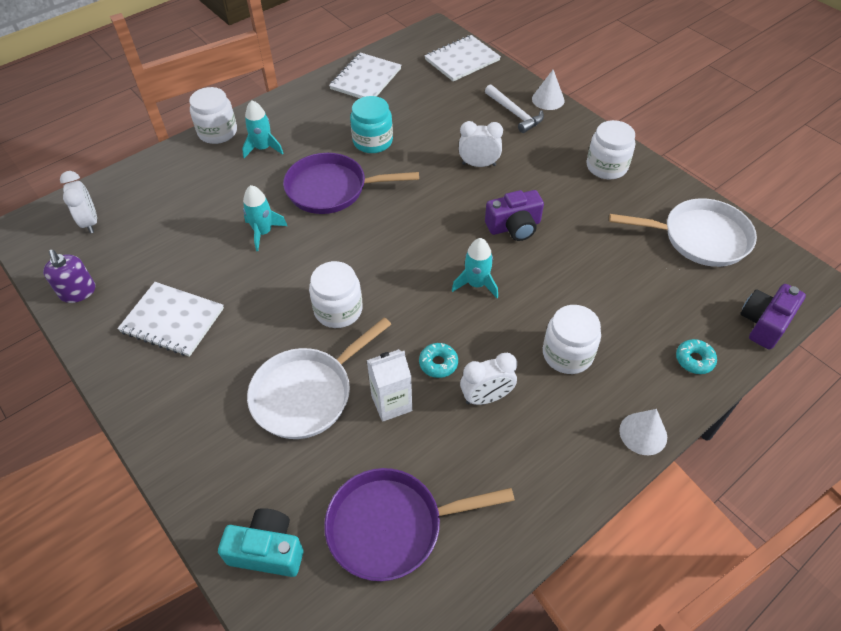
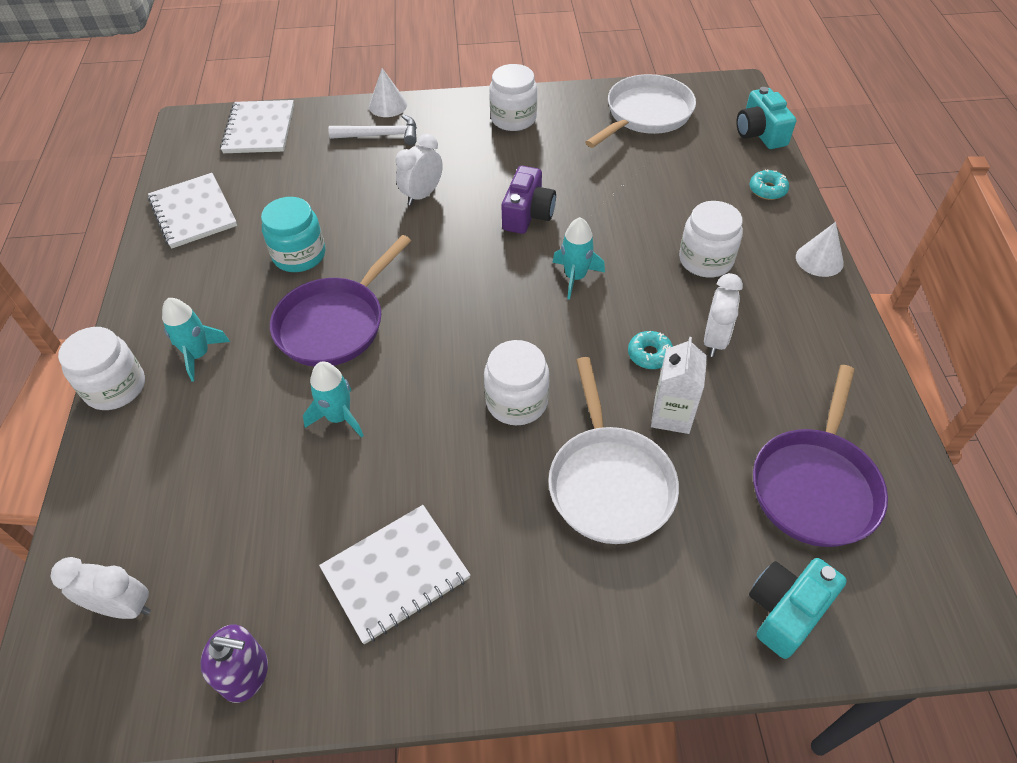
camera: 55 degrees left, 0 degrees up
purple camera [740,284,806,349] -> turquoise camera [736,87,796,149]

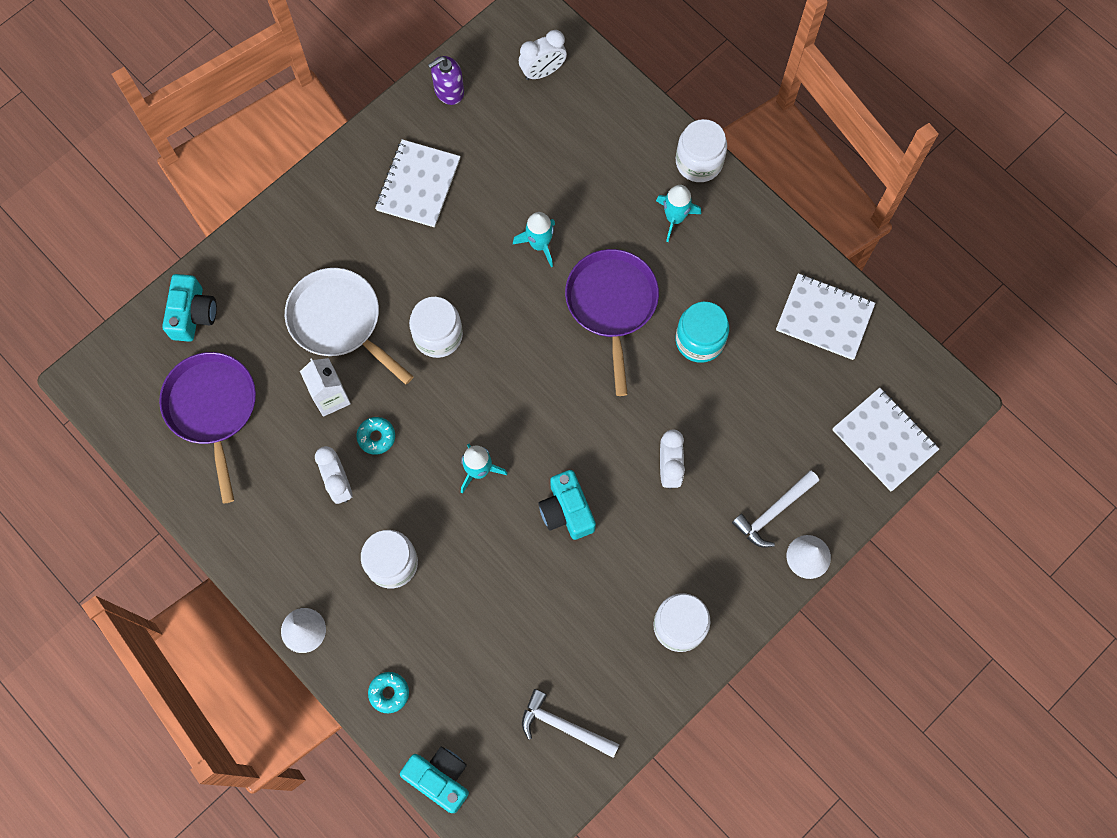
camera: 140 degrees right, 20 degrees up
purple camera [501,166,556,234] -> turquoise camera [538,470,596,540]
white pan [585,74,696,148] -> white hammer [522,689,620,758]

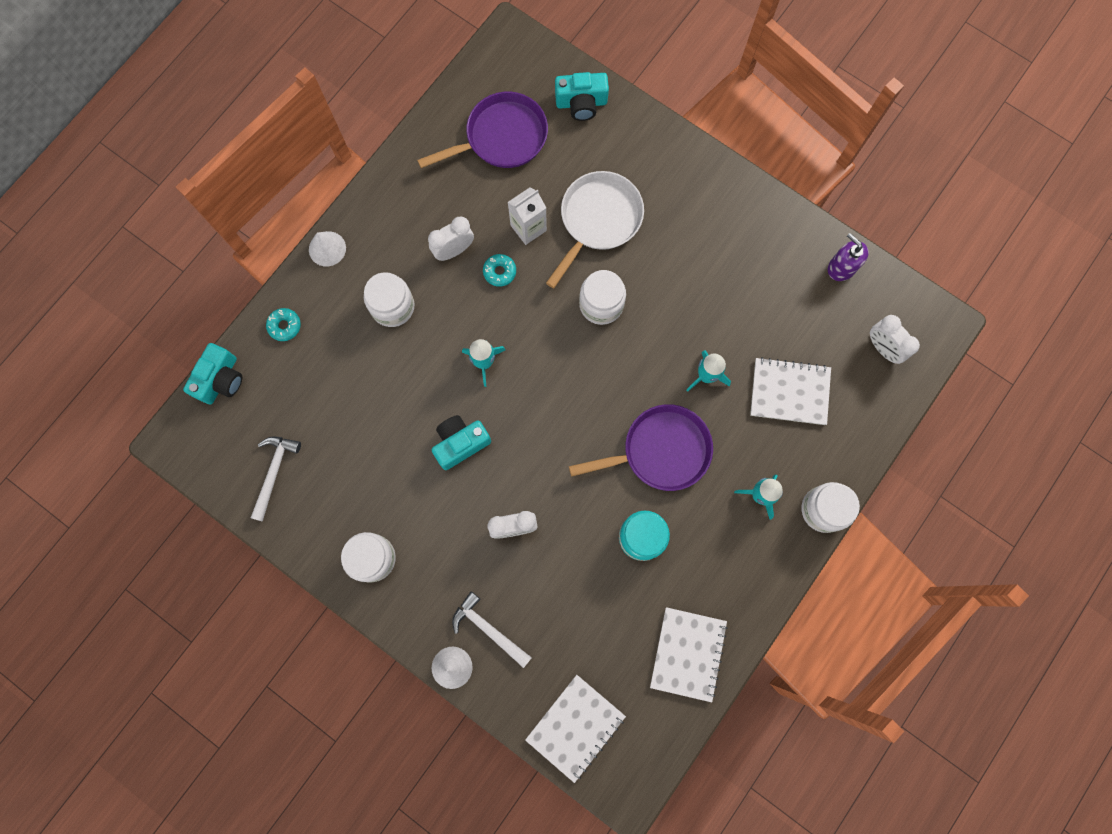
camera: 80 degrees right, 5 degrees up
white notebook [375,139,461,227] -> white notebook moved to [750,357,831,425]

